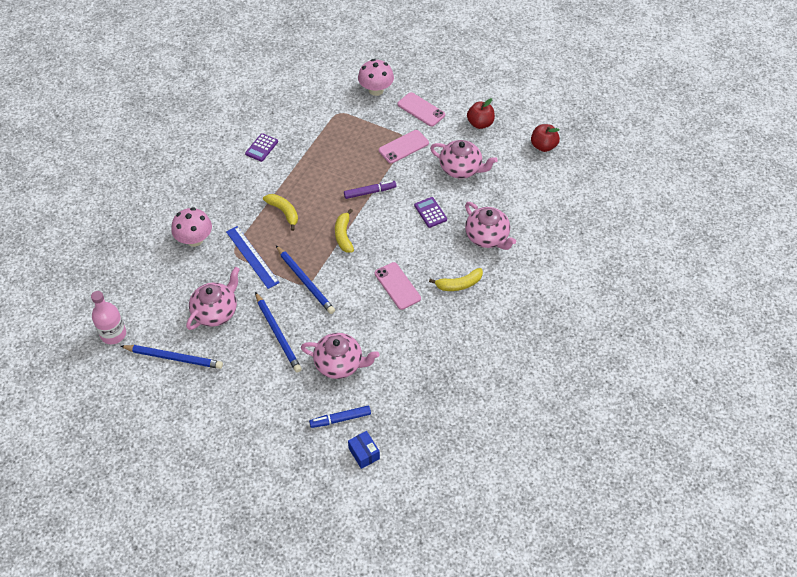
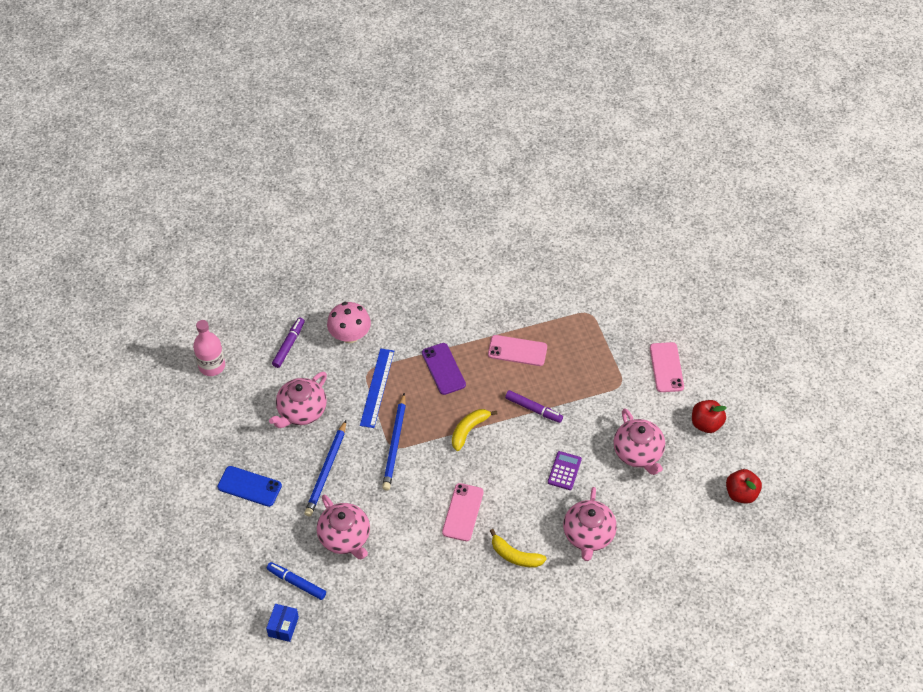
camera: 45 degrees right, 0 degrees up
blue pencil [120,345,223,369] -> none
pink teapot [186,267,240,330] -> pink teapot turned 135 degrees clockwise [269,372,327,428]
purple calculator [245,133,278,162] -> none
yellow banana [263,194,298,231] -> purple phone [422,343,466,395]
pink mushroom [358,59,394,96] -> none
pink phone [379,130,429,164] -> pink phone moved to [488,335,547,366]
none -> blue phone [217,466,282,507]
none -> purple marker [272,317,305,368]

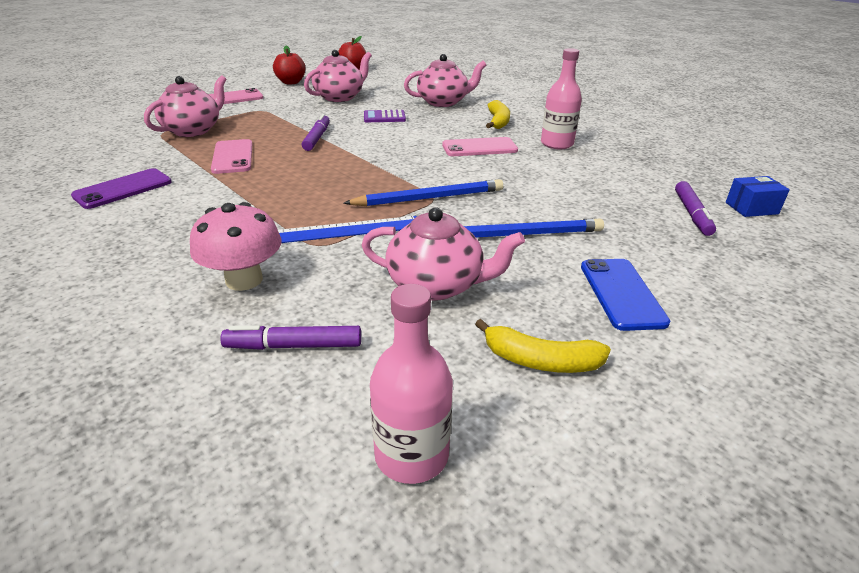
camera: 115 degrees left, 20 degrees down
blue marker [267,562,326,600] -> purple marker [675,181,716,236]
pink teapot [317,495,370,560] -> pink teapot moved to [144,75,227,137]
purple phone [422,343,466,395] -> purple phone moved to [71,168,172,209]
yellow banana [452,409,497,451] -> yellow banana moved to [475,319,611,373]
none -> pink bottle [541,48,582,149]

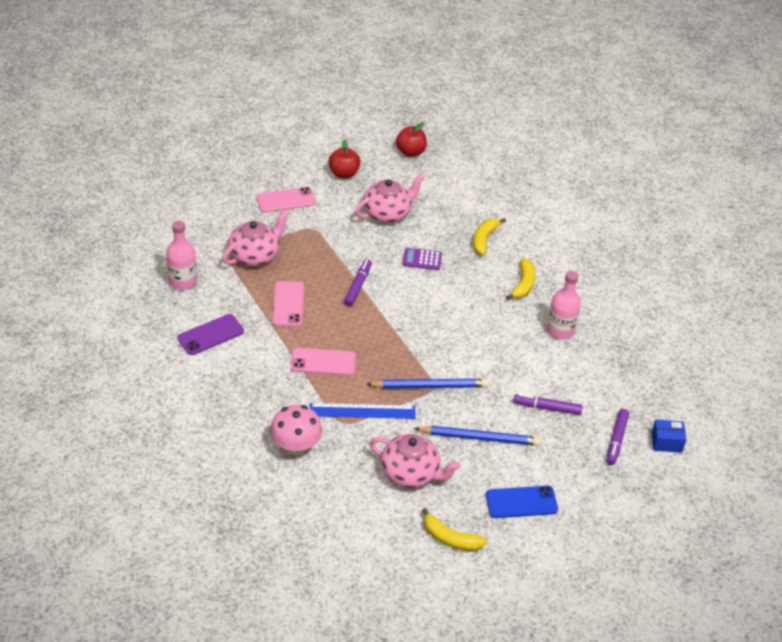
camera: 10 degrees right, 10 degrees up
purple marker [220,326,361,350] -> purple marker moved to [513,394,583,415]
pink bottle [370,284,453,484] -> pink bottle moved to [166,221,197,290]
pink teapot [404,54,486,107] -> yellow banana [473,218,506,255]
pink phone [442,137,518,156] -> pink phone moved to [291,348,356,376]
blue phone [581,259,670,331] -> blue phone turned 75 degrees clockwise [486,486,558,518]

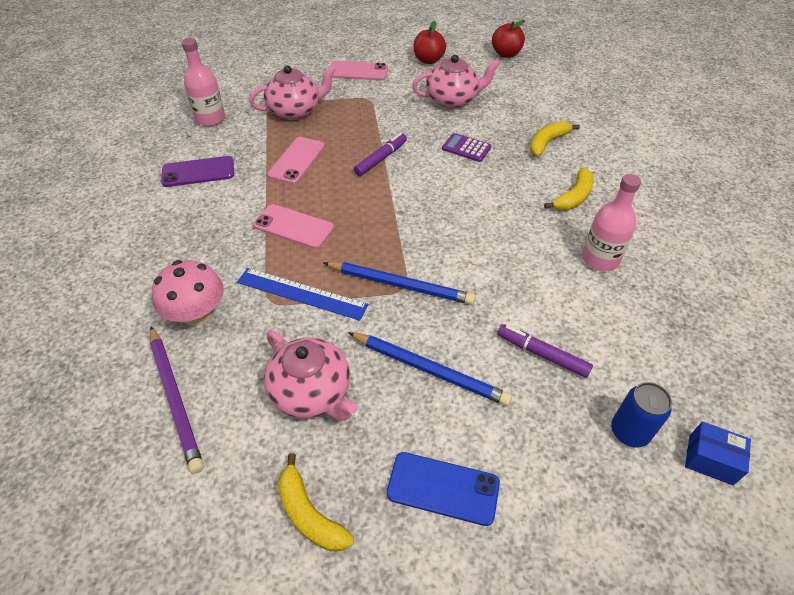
camera: 25 degrees right, 5 degrees up
purple marker [606,409,629,465] -> blue can [611,382,672,448]
none -> purple pencil [150,326,204,474]

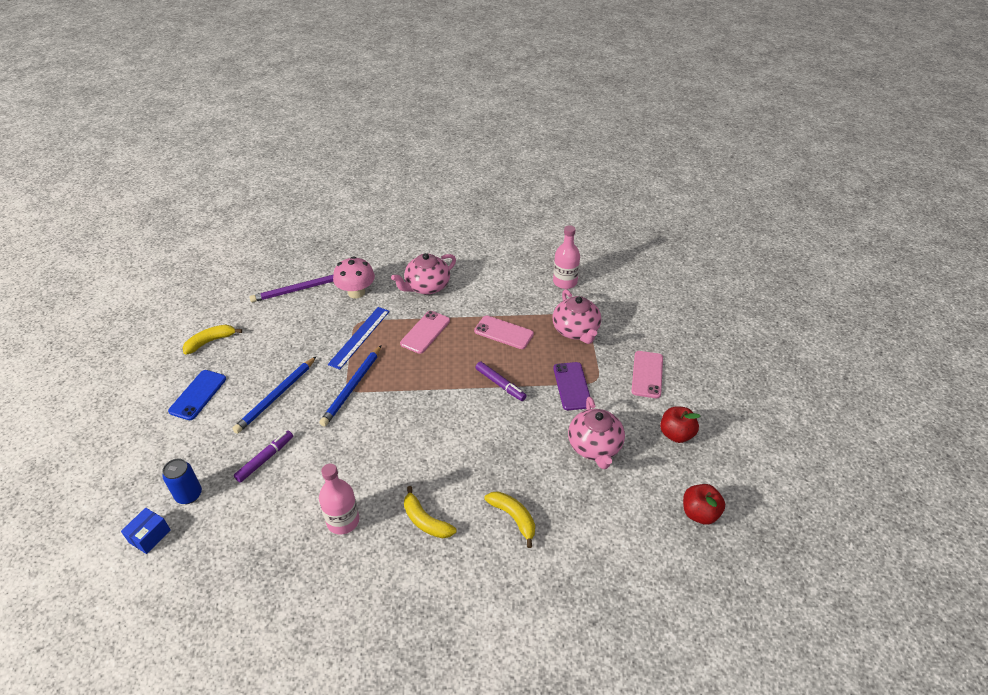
camera: 95 degrees right, 5 degrees down
purple phone [161,156,234,187] -> purple phone moved to [553,362,590,410]
pink teapot [264,331,357,421] -> pink teapot moved to [391,253,456,294]
purple calculator [442,133,491,162] -> none

